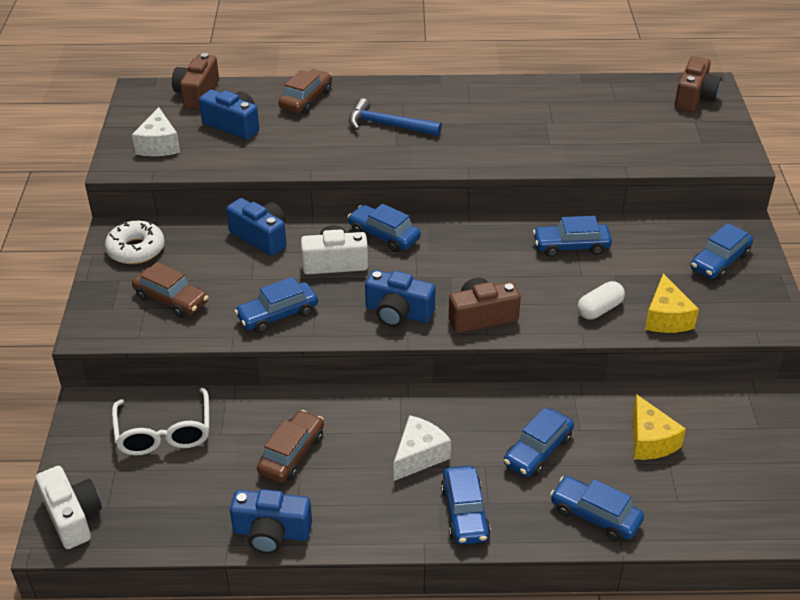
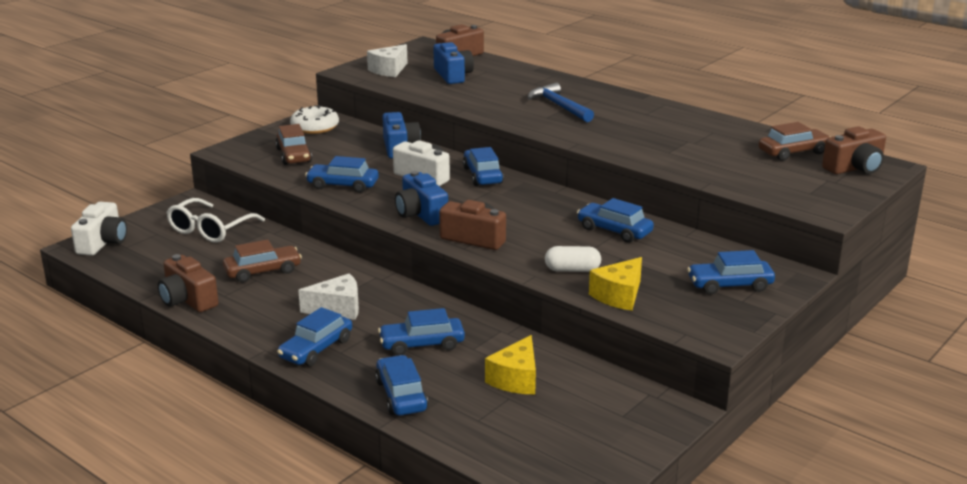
camera: 40 degrees right, 15 degrees down
blue camera [230,489,312,554] -> brown camera [158,254,219,312]
brown car [278,69,332,114] -> brown car moved to [758,122,830,161]

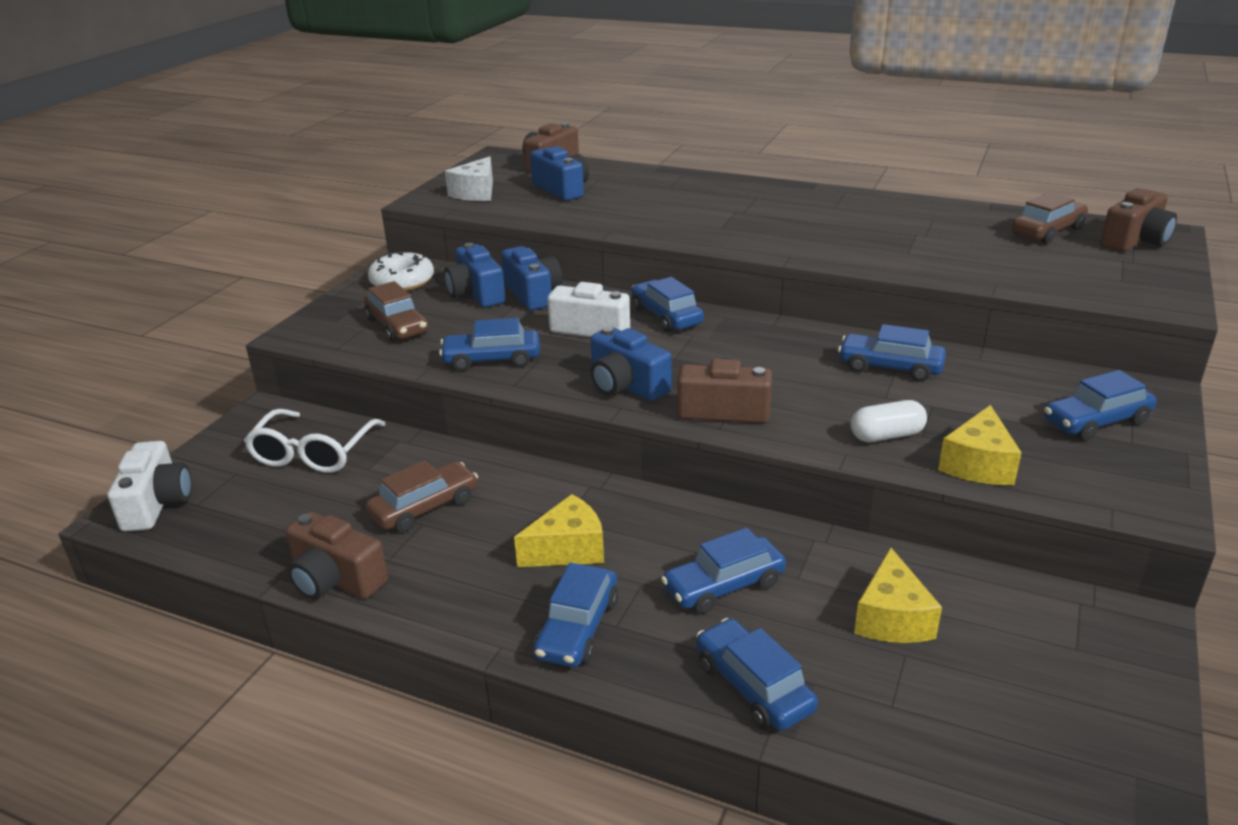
camera: 15 degrees left, 5 degrees up
white cheese [298,273,359,320] -> yellow cheese [514,494,604,567]
blue hammer [527,82,594,122] -> none
none -> blue camera [444,243,505,307]

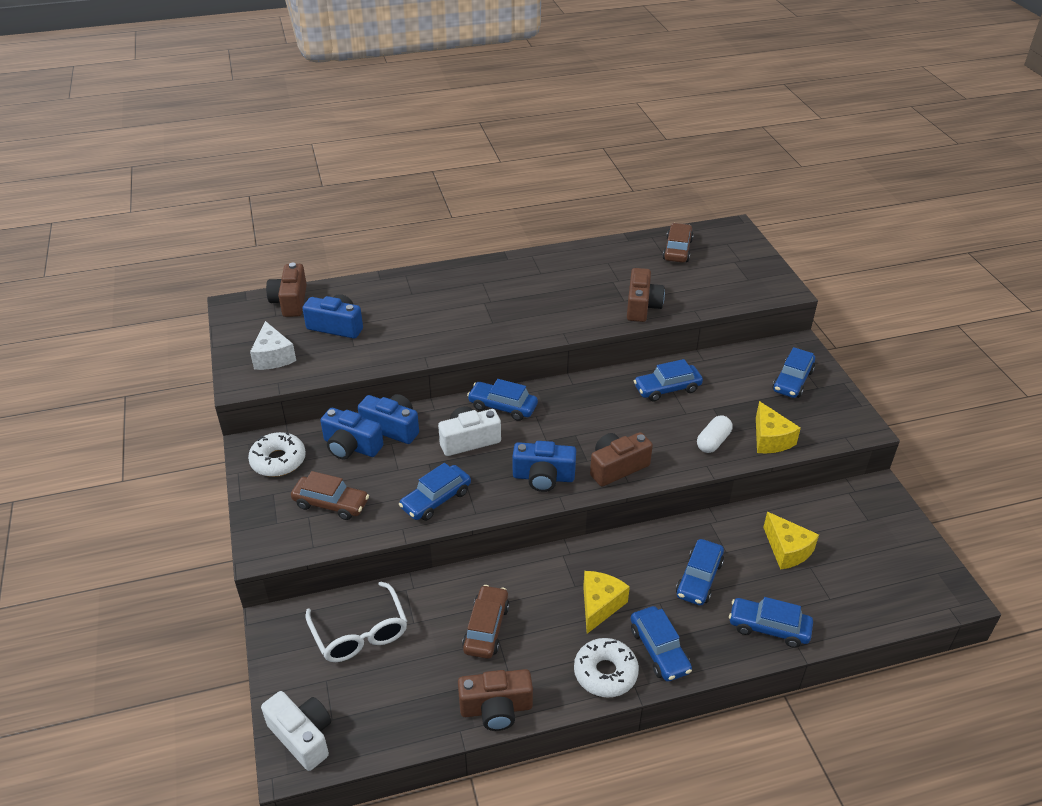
camera: 40 degrees left, 10 degrees up
brown camera [1100,188,1177,252] -> brown camera moved to [627,268,665,322]
none -> white donut [574,638,639,697]

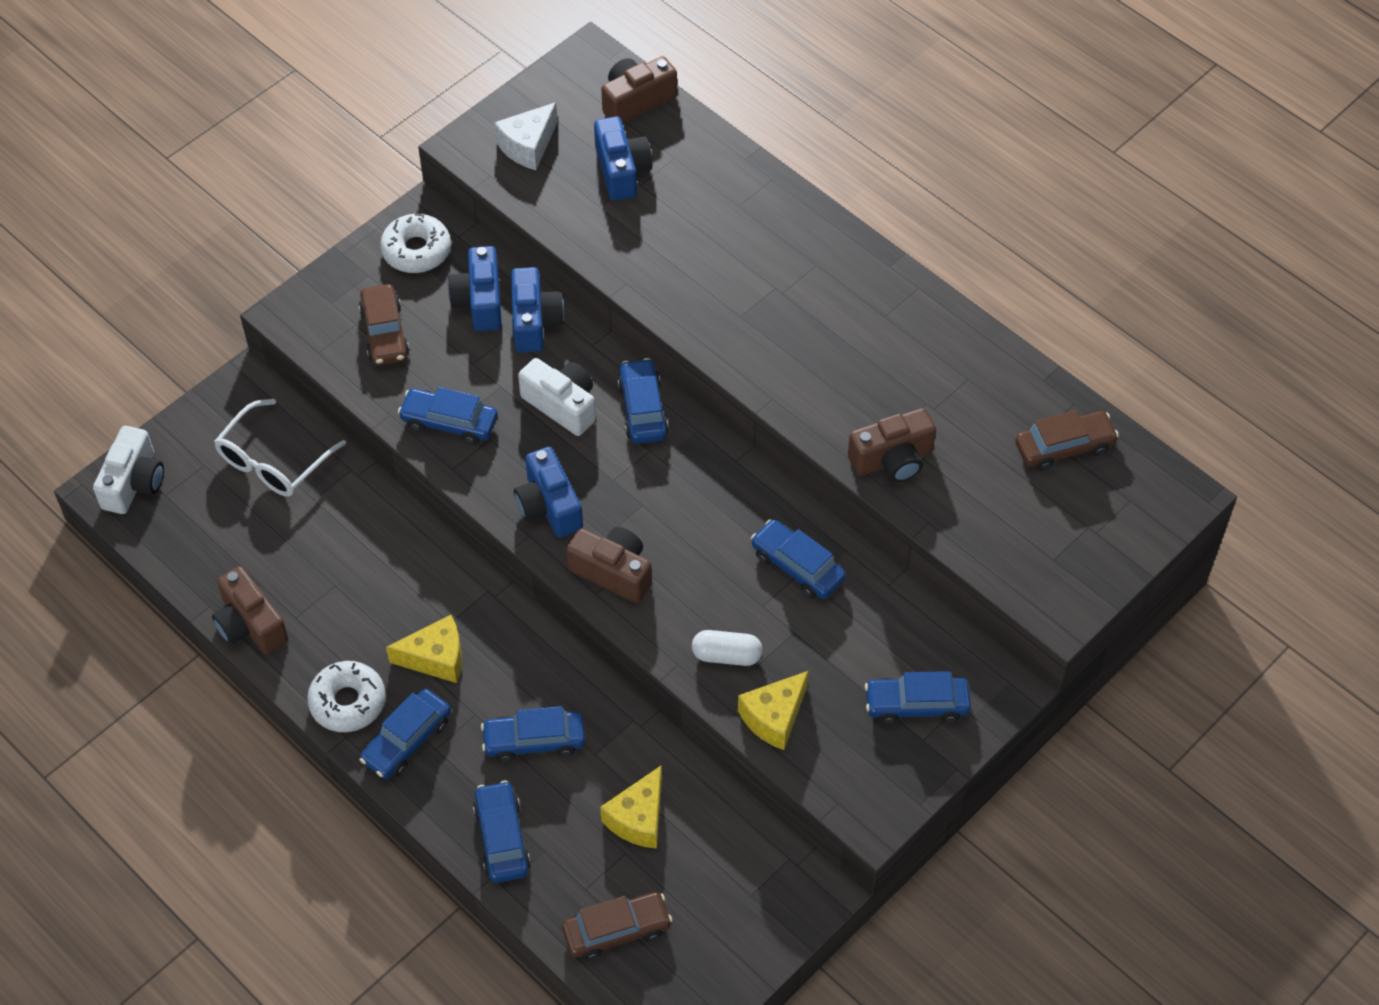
camera: 60 degrees right, 15 degrees up
brown car [462,585,510,659] -> brown car moved to [562,892,673,961]

